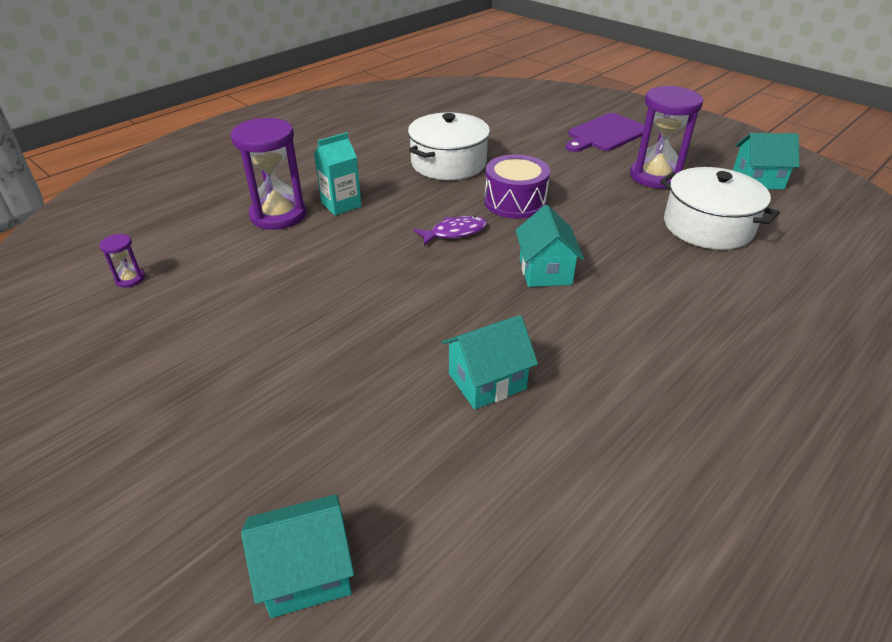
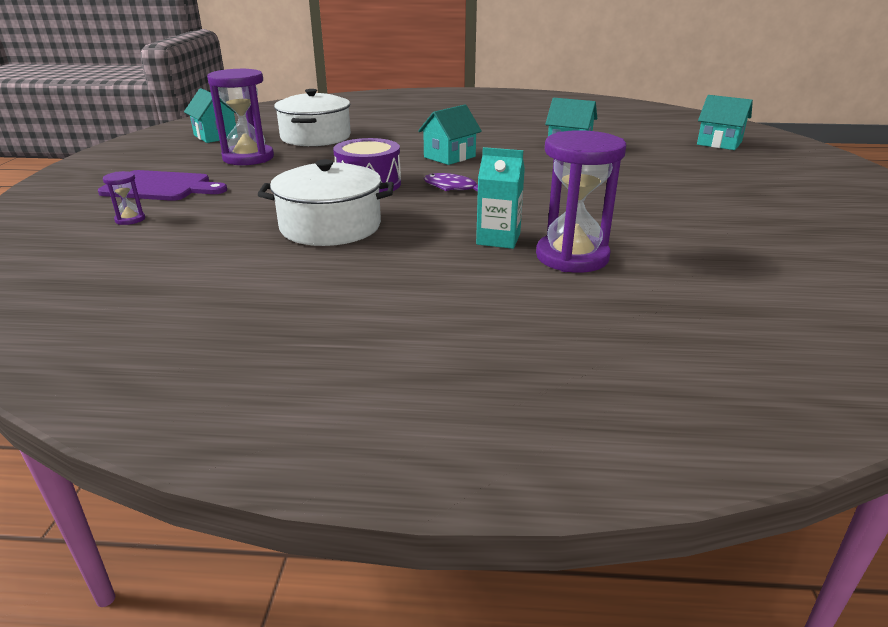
camera: 130 degrees left, 10 degrees down
purple hourglass [100,234,145,288] -> purple hourglass moved to [103,171,145,225]

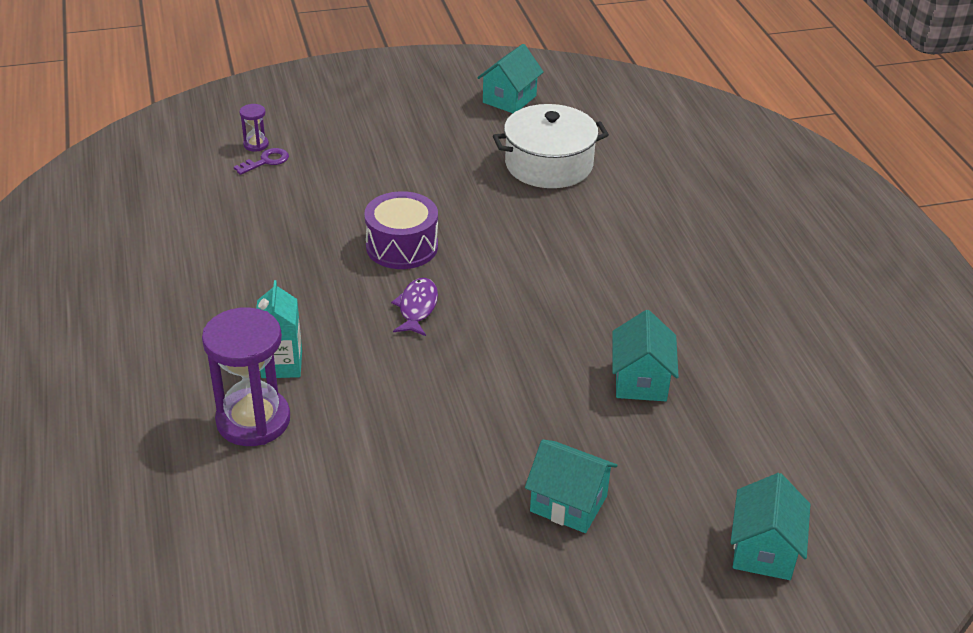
camera: 70 degrees right, 10 degrees up
purple cutting board [98,170,227,201] -> none
purple hourglass [207,68,274,165] -> none
white pot [257,159,394,246] -> none
turquoise house [418,104,482,165] -> turquoise house moved to [525,439,617,533]
none -> purple key [234,148,289,175]

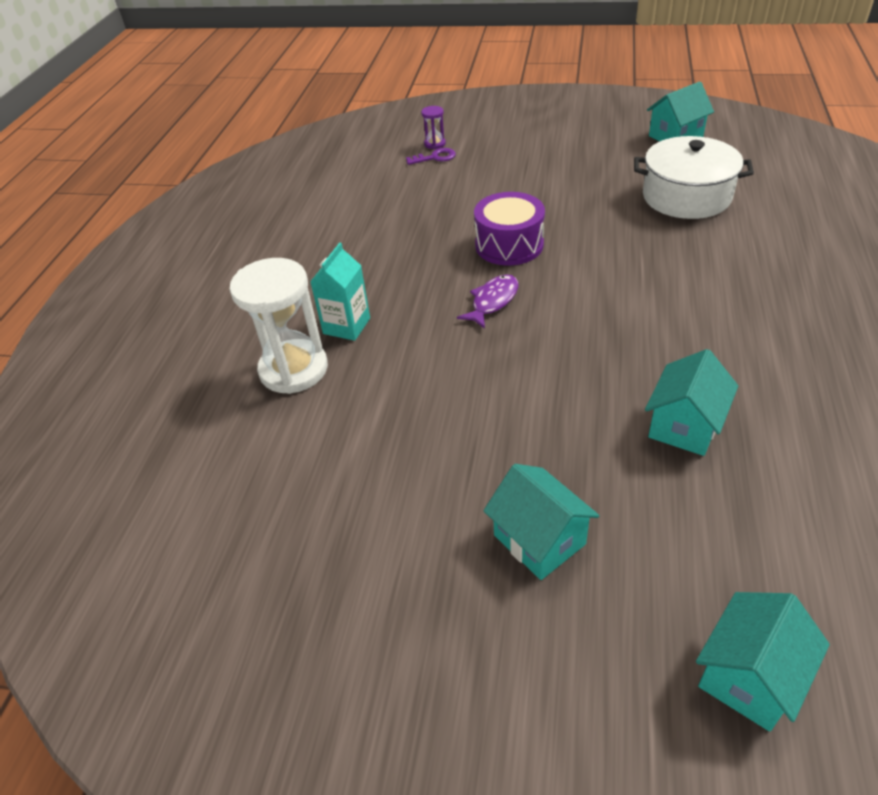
camera: 30 degrees right, 5 degrees up
purple hourglass [202,307,290,446] -> white hourglass [230,258,328,394]

